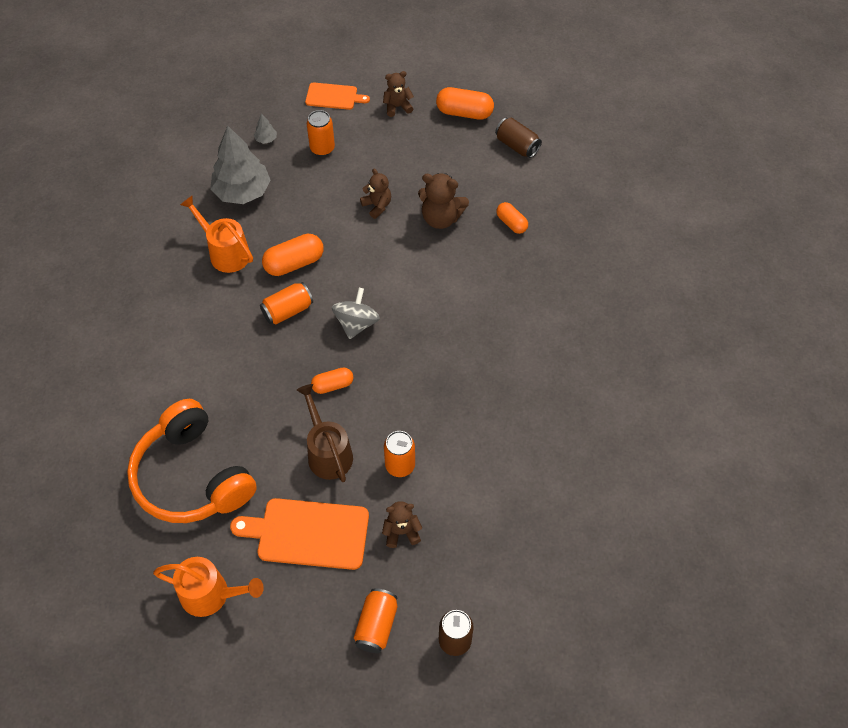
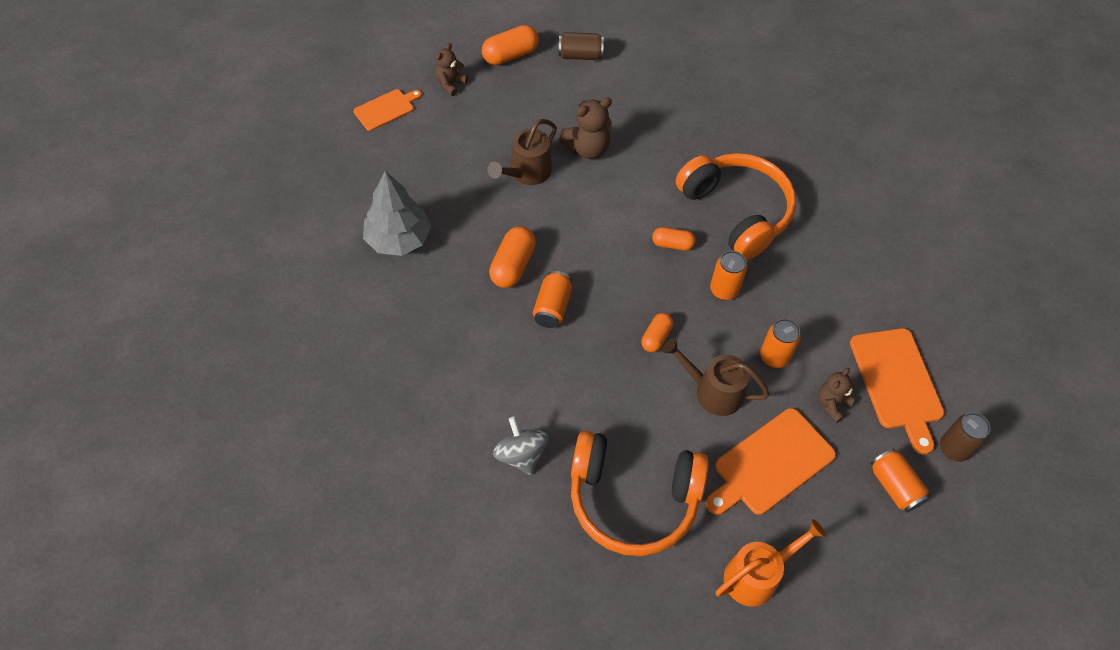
camera: 45 degrees left, 0 degrees up
orange watering can [180,196,253,273] -> none
grey tree [254,113,277,144] -> none
orange can [307,110,335,156] -> orange can moved to [710,251,747,300]
grey spinning top [332,288,380,339] -> grey spinning top moved to [493,417,549,475]
brown teddy bear [360,169,391,219] -> brown watering can [487,119,557,185]
orange capsule [496,202,528,234] -> orange capsule moved to [652,227,695,250]
none -> orange headphones [676,153,796,260]
none -> orange cutting board [850,328,944,455]

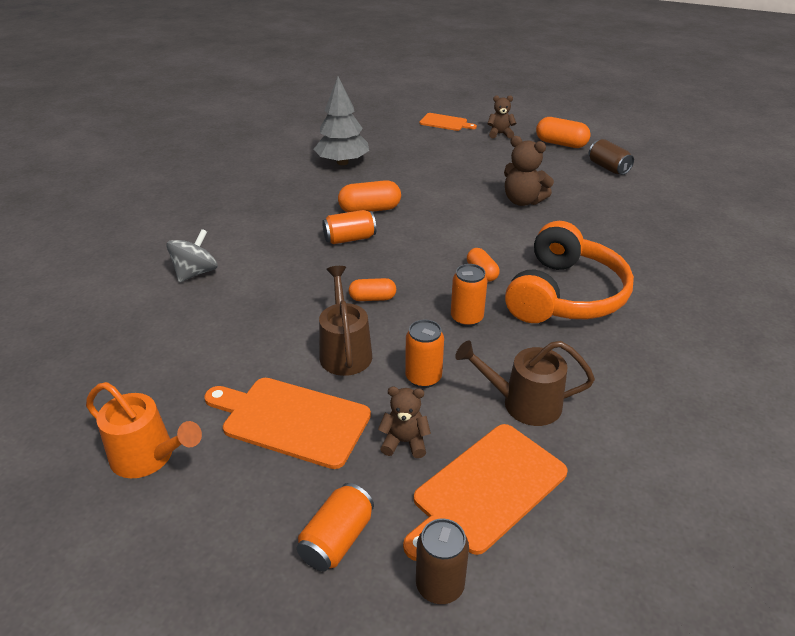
camera: 60 degrees right, 20 degrees down
brown watering can [487,119,557,185] -> brown watering can moved to [455,341,595,426]
orange headphones [571,430,709,556] -> none

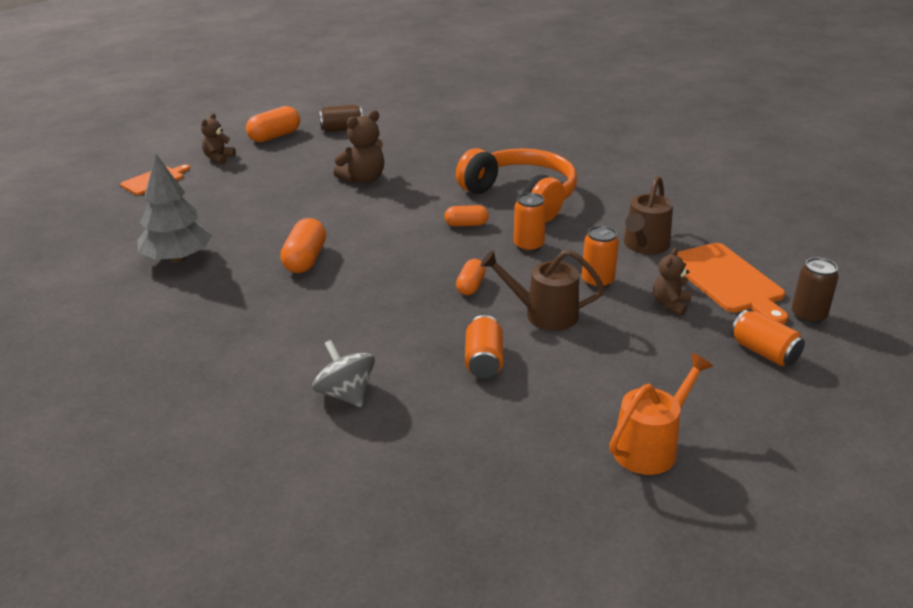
camera: 70 degrees left, 5 degrees down
orange cutting board [204,378,371,469] -> none
orange can [322,210,376,244] -> orange can moved to [465,315,503,378]

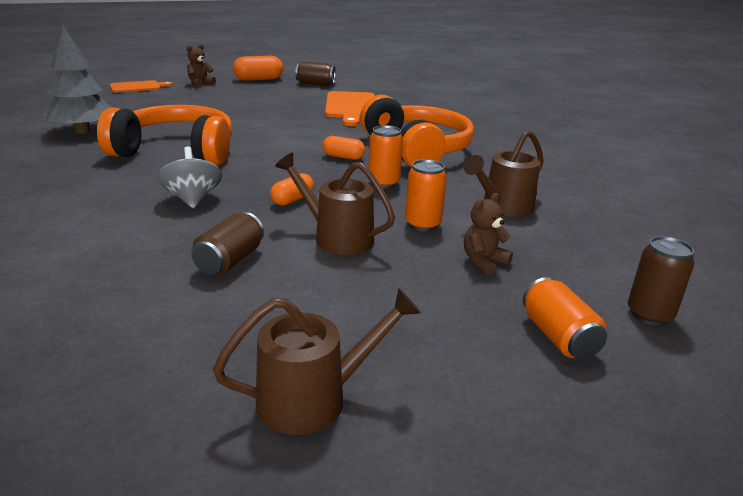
camera: 20 degrees right, 5 degrees down
orange capsule [280,218,326,273] -> orange headphones [97,105,233,165]
grey spinning top [312,340,375,407] -> grey spinning top moved to [157,147,222,208]
brown teddy bear [334,110,384,184] -> none
orange can [465,315,503,378] -> brown can [191,212,264,275]
orange watering can [609,353,713,475] -> brown watering can [213,288,421,435]
orange cutting board [670,243,788,324] -> orange cutting board moved to [325,91,375,126]

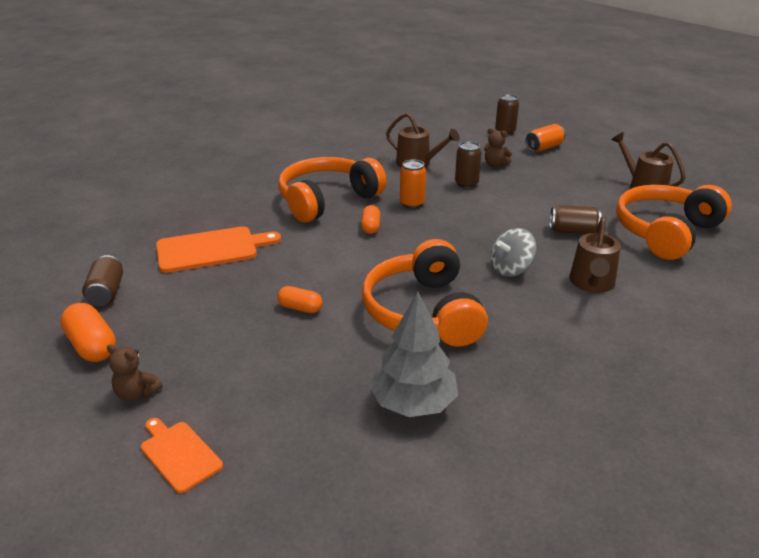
camera: 105 degrees left, 5 degrees up
orange capsule [270,173,314,206] -> orange capsule moved to [277,286,322,313]
brown watering can [275,153,395,255] -> brown watering can moved to [569,216,621,293]
orange can [405,159,447,232] -> brown can [455,142,482,188]
none -> orange headphones [616,185,732,260]

